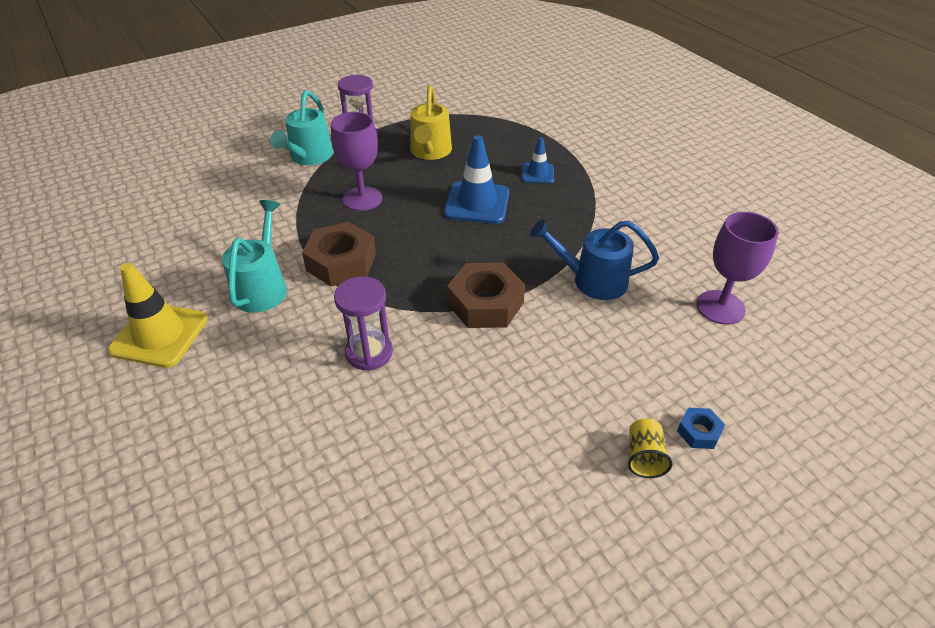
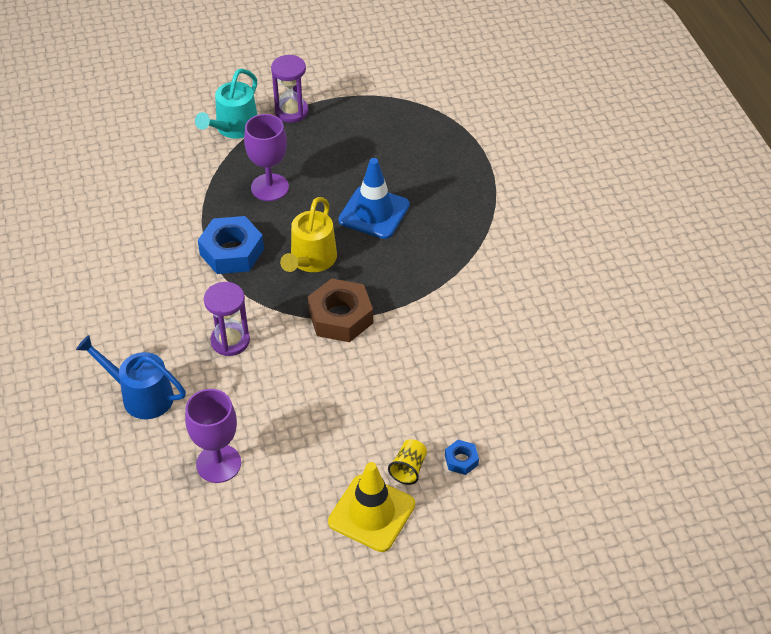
camera: 15 degrees right, 5 degrees up
yellow traffic cone [108,263,208,368] -> yellow traffic cone moved to [328,462,415,552]
turquoise watering can [222,200,287,313] -> none
brown nut [302,222,376,286] -> blue nut [198,216,264,274]
yellow watering can [410,85,452,160] -> yellow watering can moved to [280,197,337,272]
blue traffic cone [522,137,554,183] -> none
blue watering can [530,219,659,300] -> blue watering can moved to [76,335,186,419]
purple goblet [697,212,779,325] -> purple goblet moved to [185,389,241,483]

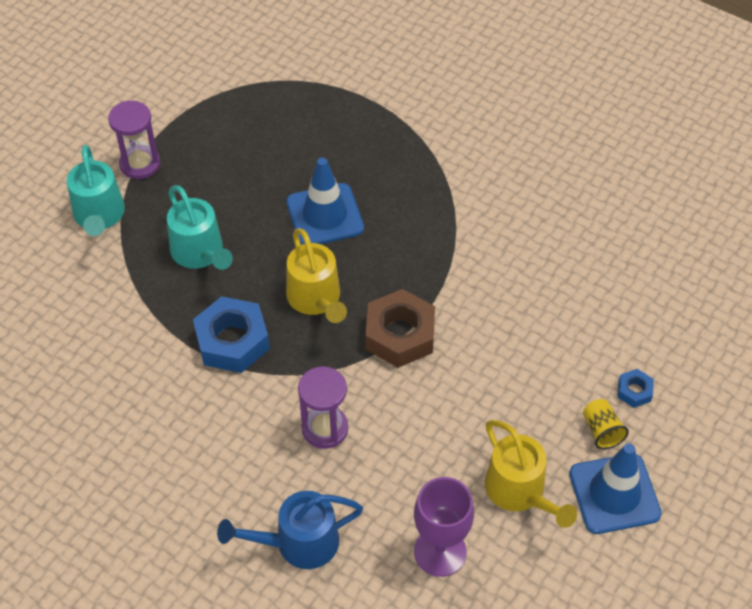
camera: 40 degrees left, 5 degrees up
purple goblet [244,114,289,201] -> turquoise watering can [167,185,233,270]
yellow traffic cone [328,462,415,552] -> blue traffic cone [569,443,662,534]
none -> yellow watering can [485,420,577,528]

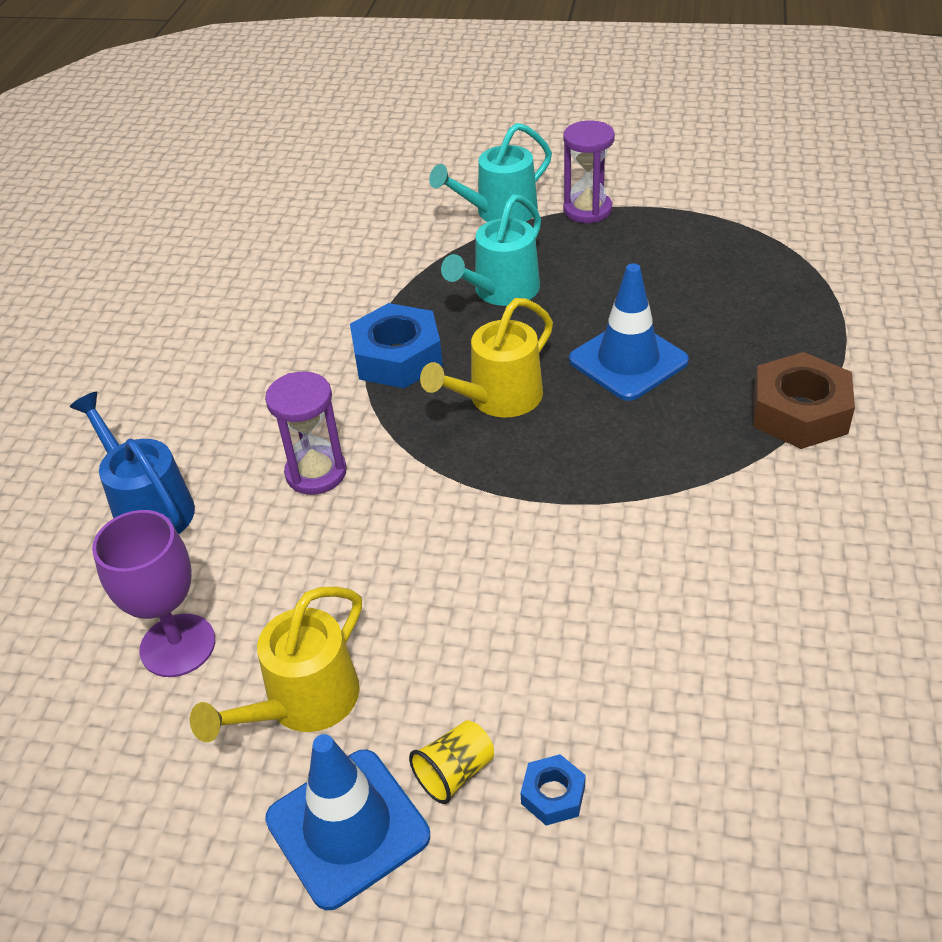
camera: 70 degrees right, 10 degrees down
brown nut [365,289,435,368] -> brown nut moved to [753,352,855,449]

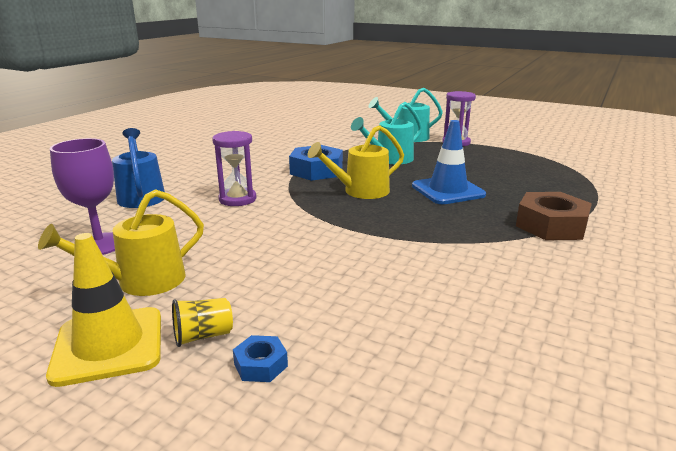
camera: 15 degrees right, 20 degrees down
blue traffic cone [265,734,430,910] -> yellow traffic cone [46,233,161,387]

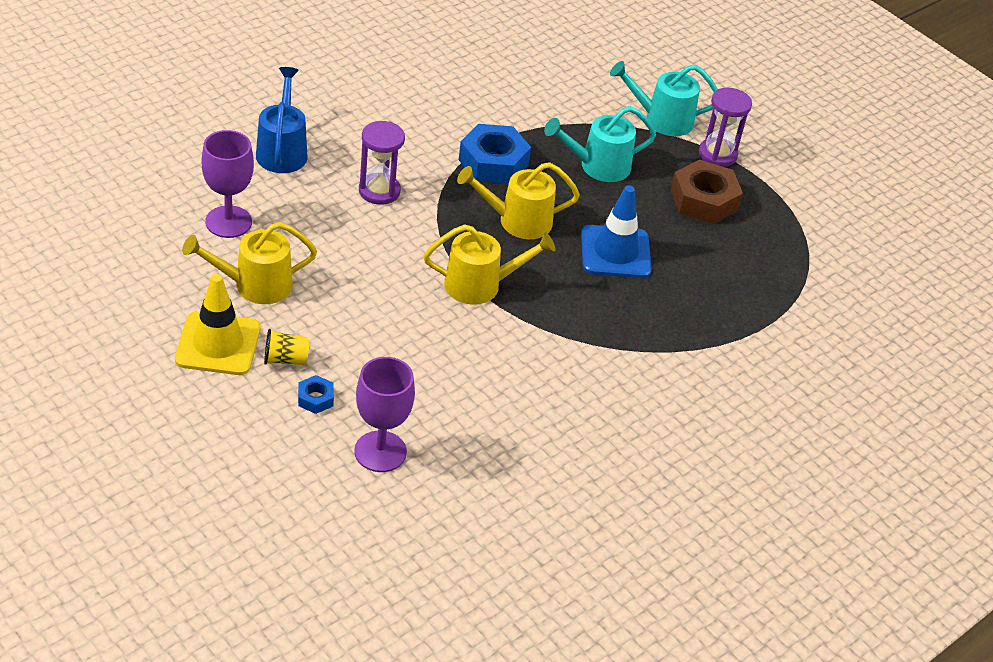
camera: 15 degrees right, 20 degrees up
brown nut [516,192,592,240] -> brown nut moved to [671,160,743,224]
none -> purple goblet [354,357,415,472]
none -> yellow watering can [424,224,556,305]

